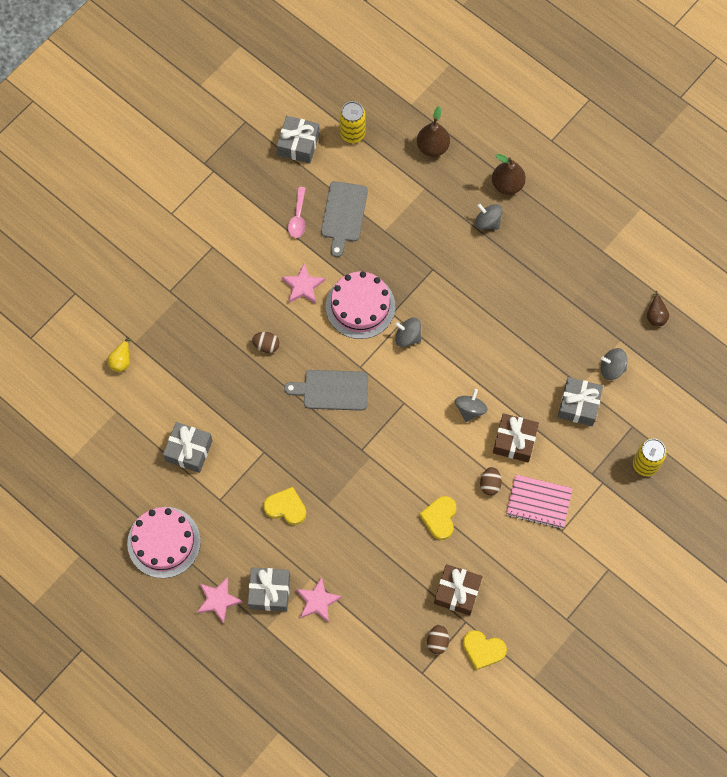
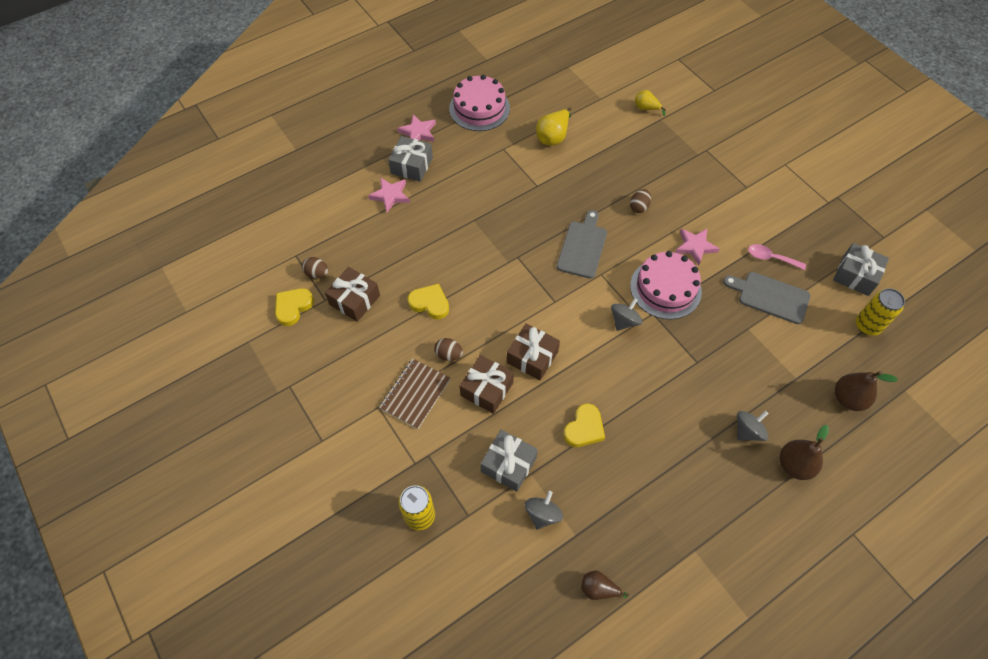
camera: 105 degrees right, 10 degrees down
grey gift [163,422,213,473] -> yellow pear [536,107,572,146]
yellow heart [264,487,306,525] -> yellow heart moved to [563,404,605,447]
grey spinning top [455,389,488,422] -> brown gift [507,323,560,380]
pink notebook [506,474,573,529] -> brown notebook [379,359,450,429]

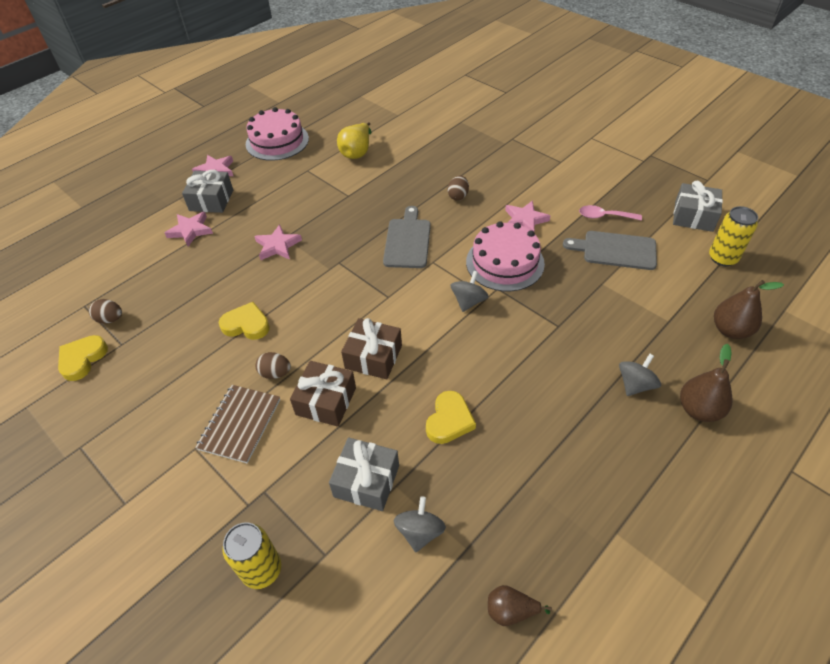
camera: 10 degrees left, 10 degrees down
brown gift [325,267,380,322] -> none
yellow pear [635,90,666,116] -> none
none -> pink star [254,224,302,260]

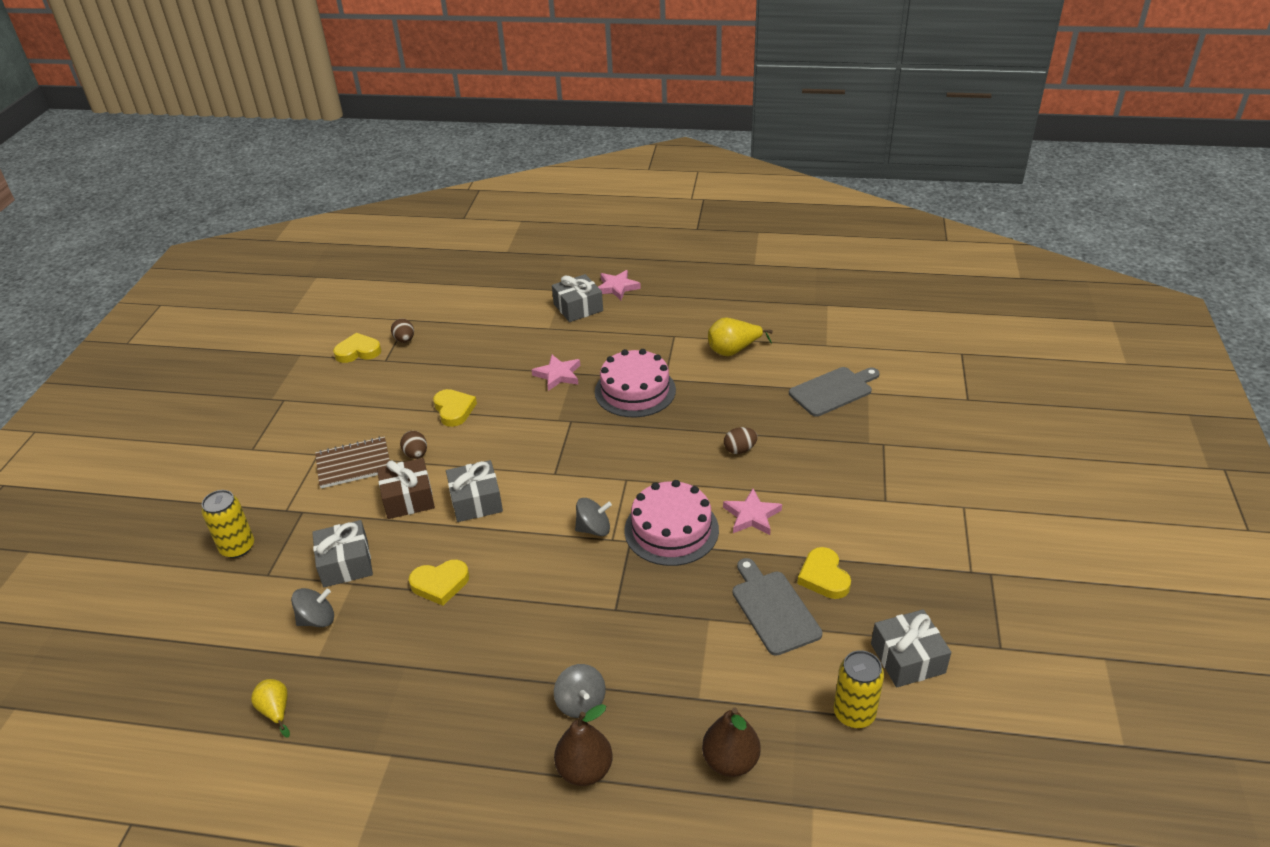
camera: 55 degrees right, 10 degrees down
pink star [165,212,213,247] -> none
pink cake [246,107,309,161] -> pink cake moved to [595,349,676,417]
brown gift [341,318,402,379] -> grey gift [446,460,503,522]
grey cutting board [383,206,431,268] -> grey cutting board moved to [789,367,880,417]
brown pear [488,585,552,626] -> yellow pear [251,679,290,738]
pink spoon [579,205,642,220] -> yellow heart [797,547,851,599]
grey spinning top [619,354,661,396] -> grey spinning top turned 60 degrees clockwise [554,664,606,718]

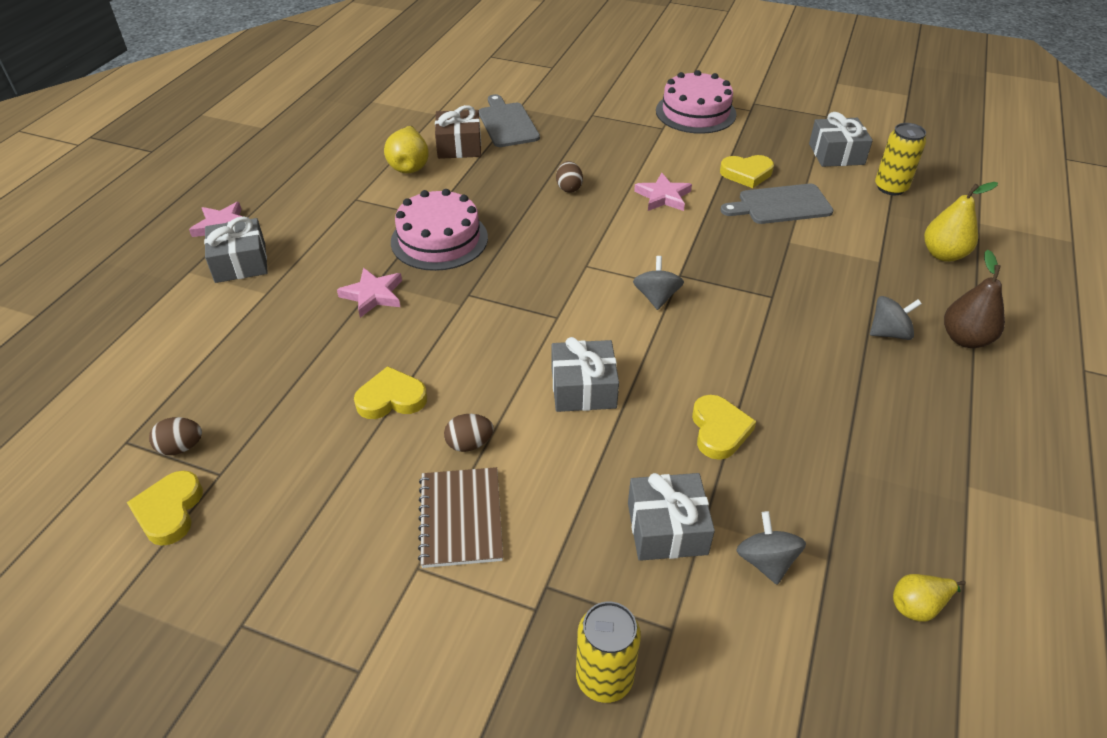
camera: 80 degrees left, 5 degrees up
brown gift [377,458,435,519] -> brown gift moved to [435,105,481,159]
pink cake [624,480,719,566] -> pink cake moved to [656,70,737,134]
brown pear [702,708,760,777] -> yellow pear [924,182,998,262]

